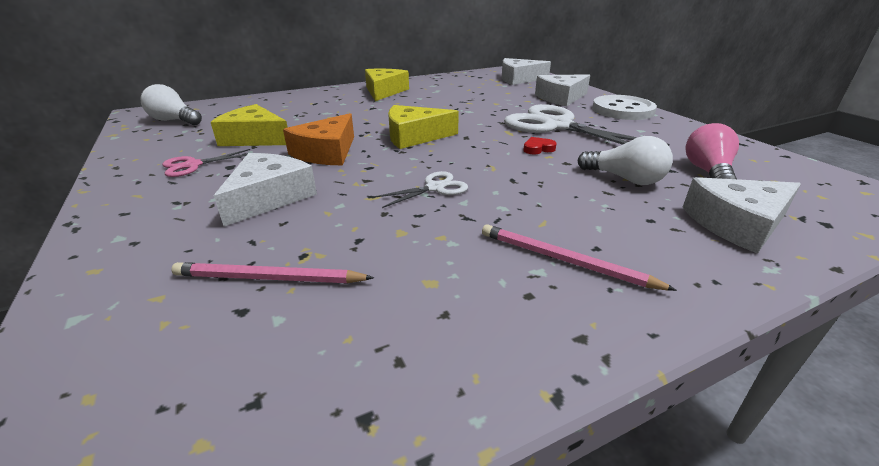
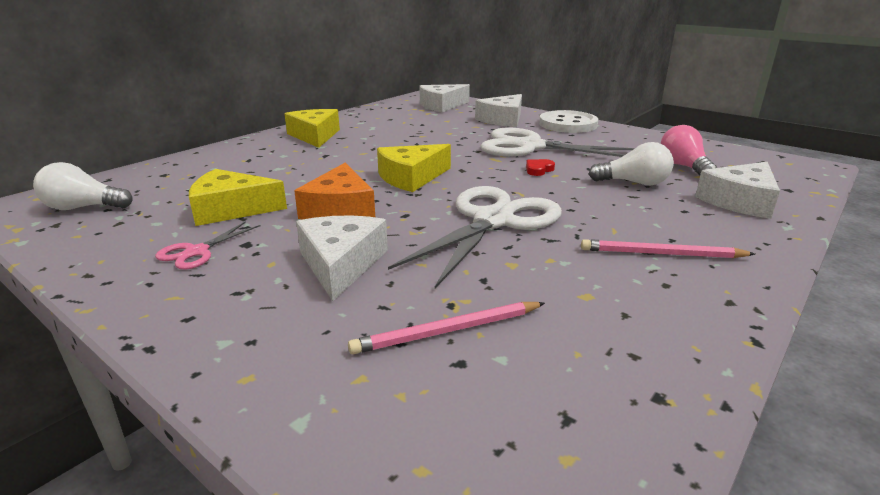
camera: 25 degrees left, 5 degrees down
white scissors [373,171,468,208] -> white scissors [388,186,562,289], size x2.19

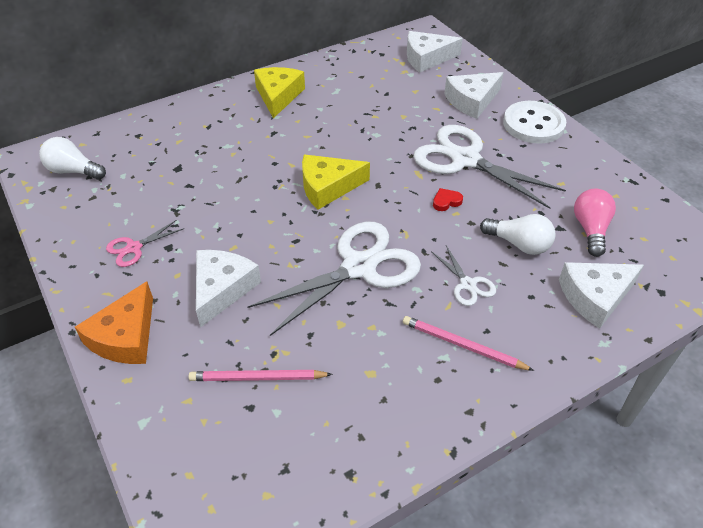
camera: 20 degrees right, 20 degrees up
yellow cheese [189,169,287,226] -> none
orange cheese [294,163,375,220] -> orange cheese moved to [75,281,153,364]
none -> white scissors [431,246,496,306]

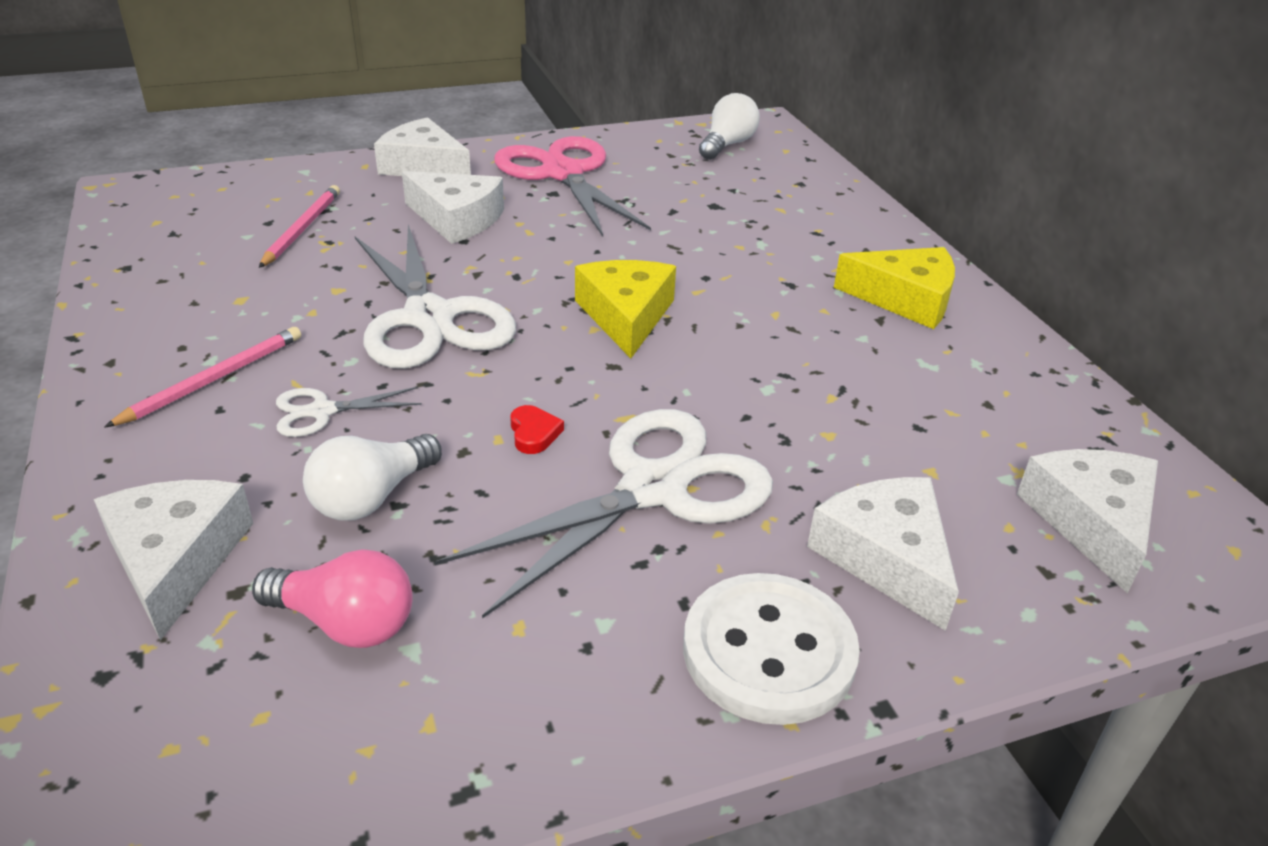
camera: 100 degrees right, 10 degrees down
orange cheese [75,281,153,364] -> white cheese [374,117,471,176]
pink scissors [106,220,184,267] -> pink scissors [494,136,651,236], size x2.19

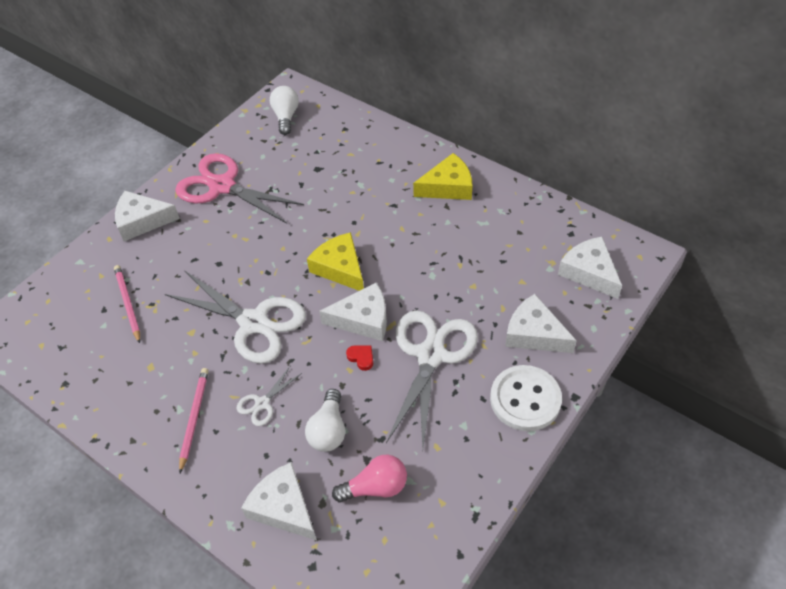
camera: 30 degrees left, 15 degrees up
white cheese [402,171,504,244] -> white cheese moved to [319,282,387,341]

